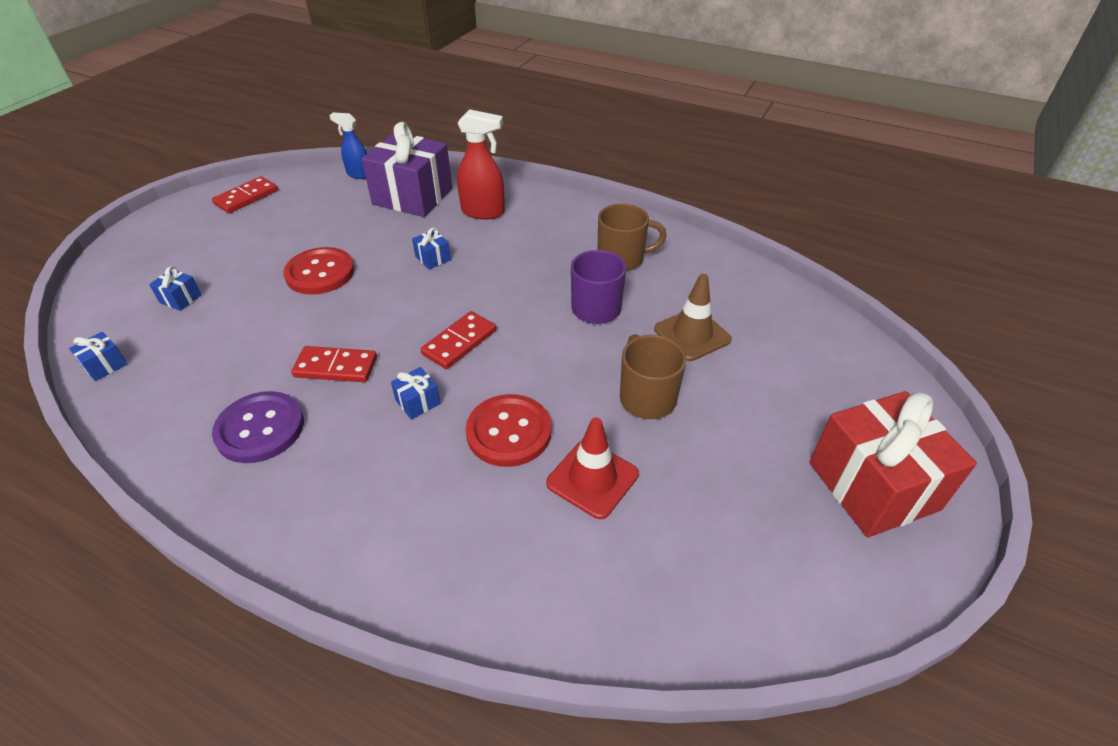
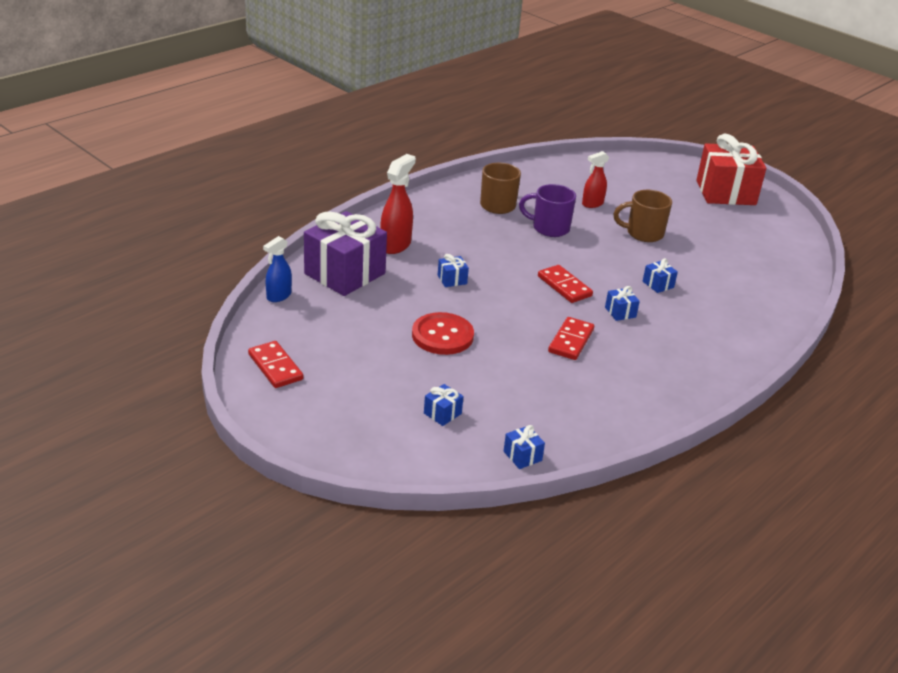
camera: 75 degrees left, 10 degrees down
purple button [212,391,304,463] -> none
red button [466,394,552,467] -> blue gift [643,258,678,293]
red traffic cone [546,417,639,519] -> none
brown traffic cone [654,274,732,361] -> red spray bottle [582,151,609,208]

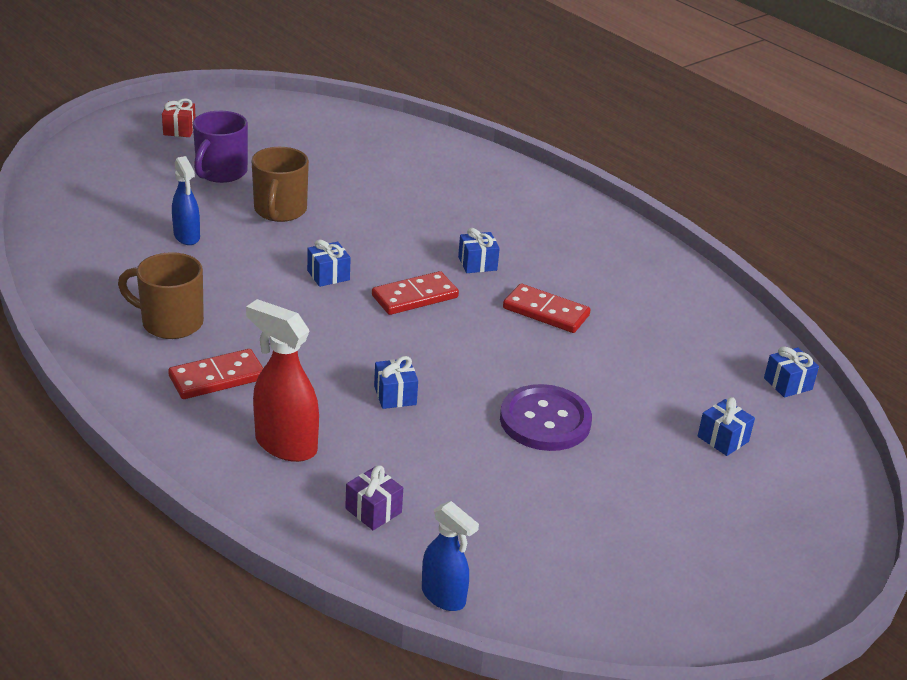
camera: 85 degrees left, 0 degrees up
red domino [248,341,303,388] -> red domino moved to [168,349,263,399]
purple gift [304,211,387,296] -> purple gift [345,465,403,530], size x0.40
red button [412,312,474,355] -> purple button [500,384,592,451]
purple mug [519,184,576,237] -> purple mug moved to [193,111,248,183]
red spray bottle [582,151,609,208] -> blue spray bottle [172,156,200,245]
blue gift [643,258,678,293] -> blue gift moved to [307,239,351,287]
red gift [696,134,766,205] -> red gift [162,98,196,137], size x0.40

